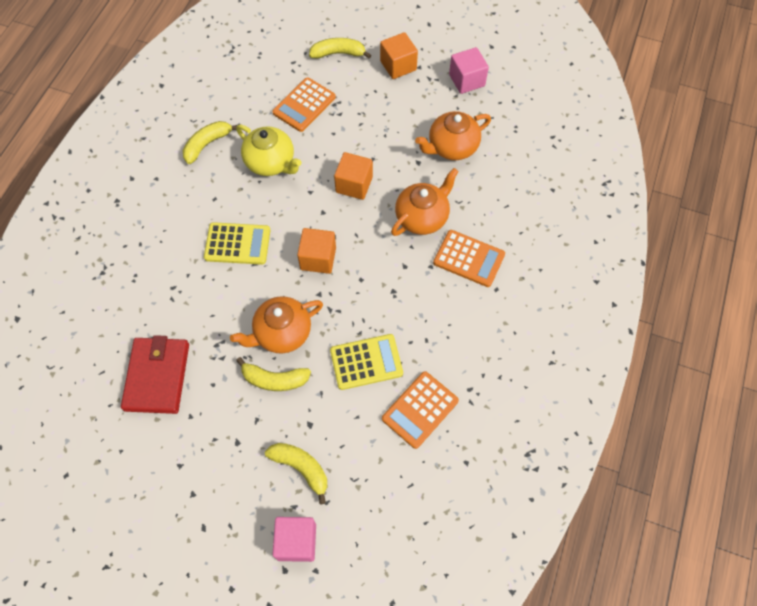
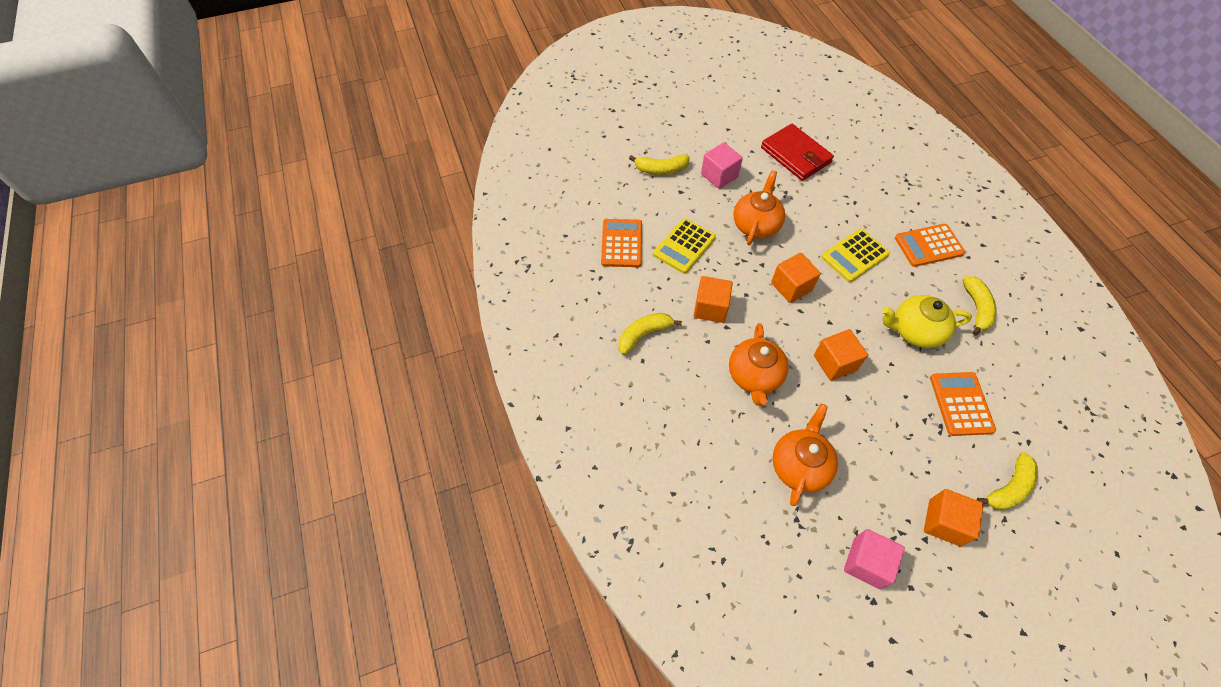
camera: 140 degrees right, 5 degrees down
yellow banana [236,357,311,391] -> yellow banana moved to [618,313,682,355]
pink cube [272,517,316,562] -> pink cube moved to [701,142,743,189]
orange calculator [433,230,505,287] -> orange calculator moved to [895,224,965,267]
none -> orange cube [694,276,733,323]

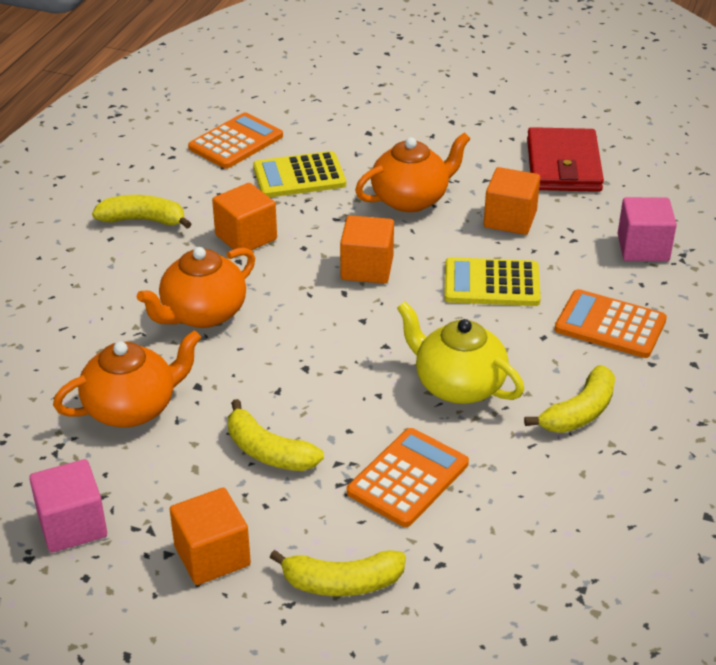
camera: 40 degrees right, 20 degrees down
yellow banana [629,154,690,175] -> yellow banana moved to [228,399,324,471]
pink cube [701,142,743,189] -> pink cube moved to [618,197,677,261]
orange cube [814,329,868,381] -> orange cube moved to [484,167,540,235]

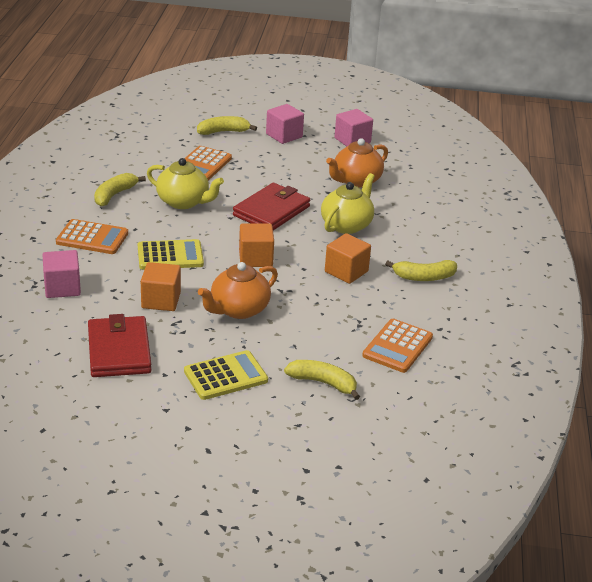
camera: 165 degrees right, 5 degrees down
orange teapot [137,247,255,328] -> yellow teapot [321,173,375,234]
orange cube [170,488,251,585] -> pink cube [266,104,304,144]
yellow banana [228,399,324,471] -> yellow banana moved to [284,360,360,400]
yellow calculator [253,151,346,197] -> yellow calculator moved to [184,350,268,400]
none -> red wallet [233,183,310,230]

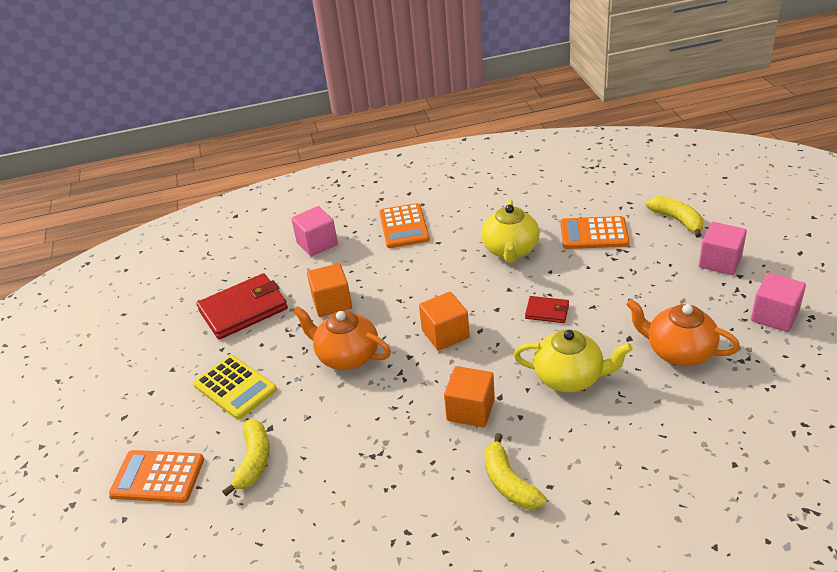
camera: 75 degrees right, 5 degrees up
yellow banana [94,173,146,206] -> none
yellow calculator [138,239,204,270] -> none
red wallet [233,183,310,230] -> red wallet [525,296,569,323], size x0.50
orange calculator [362,319,433,373] -> orange calculator moved to [109,450,204,503]

